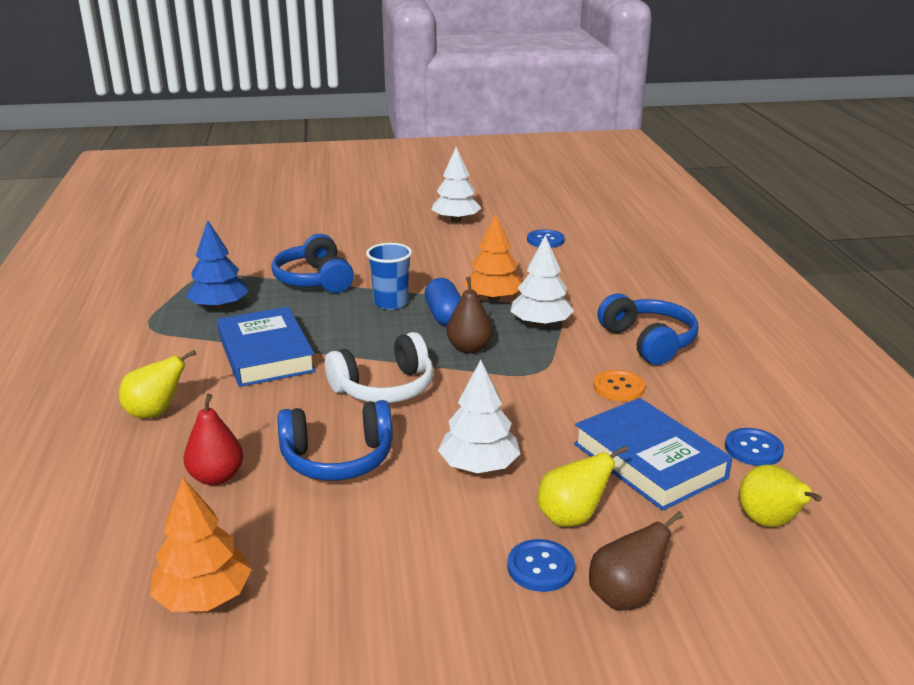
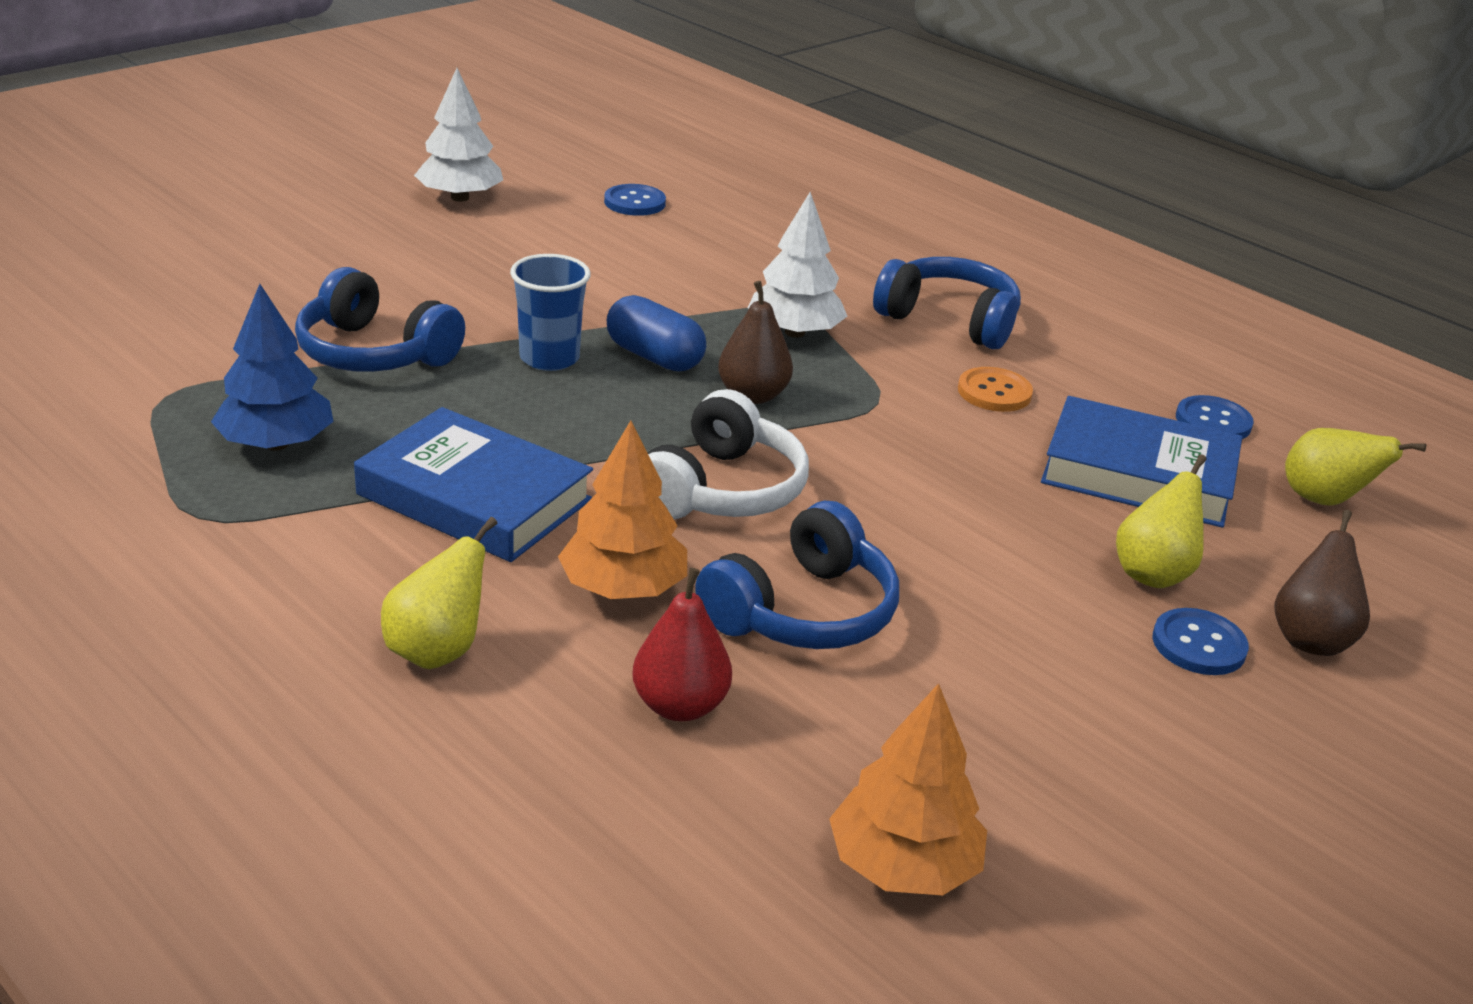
camera: 40 degrees left, 5 degrees up
white tree [438,360,520,473] -> none
orange tree [464,213,522,301] -> orange tree moved to [558,421,687,599]

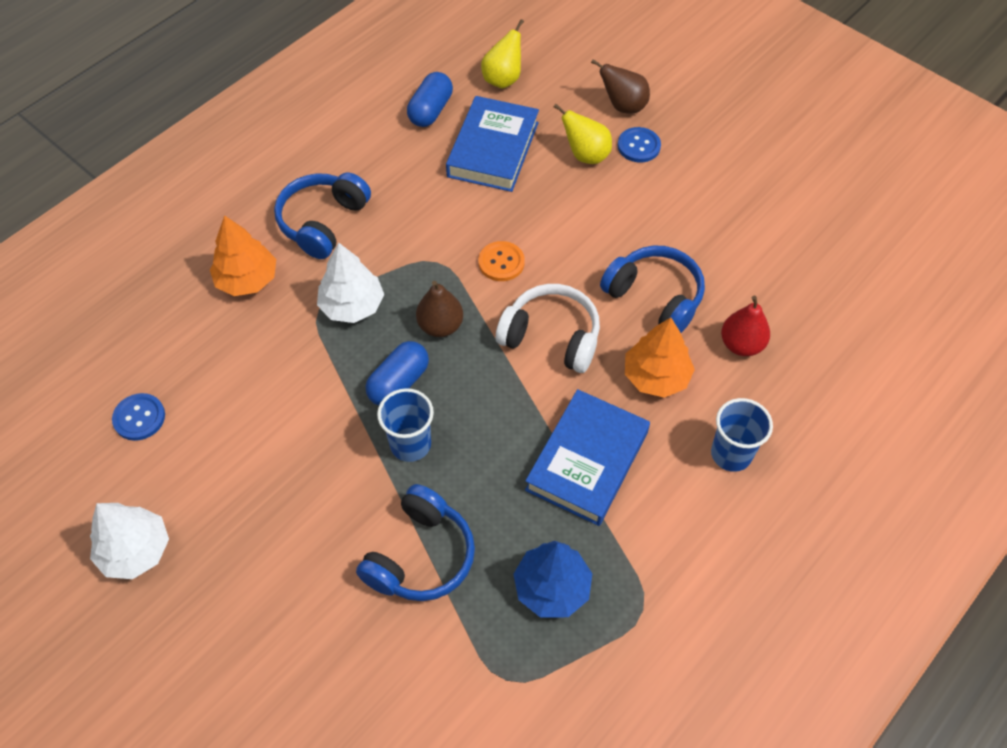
camera: 90 degrees left, 25 degrees up
yellow pear [381,517,497,669] -> blue cup [711,398,773,472]
orange tree [829,683,987,895] -> orange tree moved to [210,215,276,296]
orange button [958,367,1033,412] -> orange button moved to [478,241,525,281]
blue button [1176,395,1254,439] -> blue capsule [407,72,453,127]

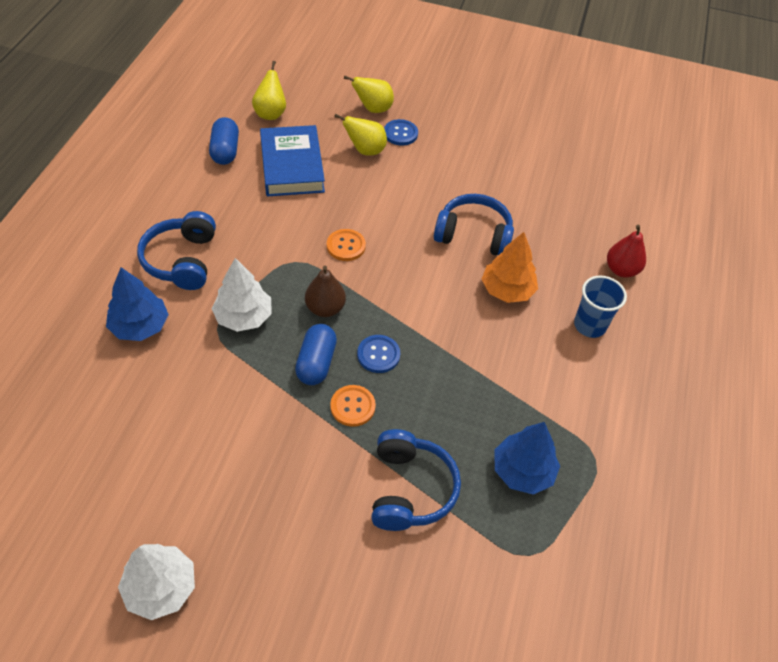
camera: 30 degrees left, 5 degrees down
blue button [112,393,165,441] -> blue button moved to [357,335,400,373]
orange tree [210,215,276,296] -> blue tree [106,267,169,341]
blue cup [377,388,434,462] -> orange button [330,385,376,427]
white headphones [496,284,600,373] -> none
blue book [525,389,650,526] -> none
brown pear [591,59,650,114] -> yellow pear [344,76,394,113]
red pear [721,296,770,356] -> red pear moved to [607,225,646,278]

